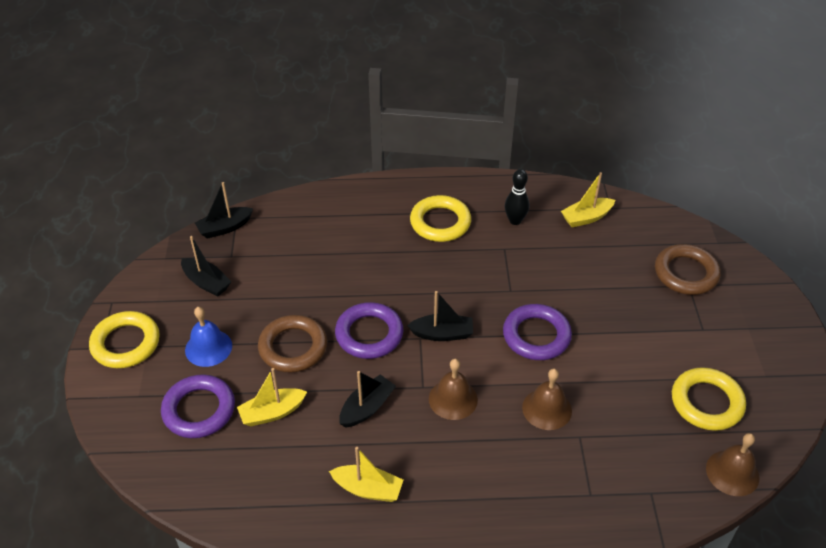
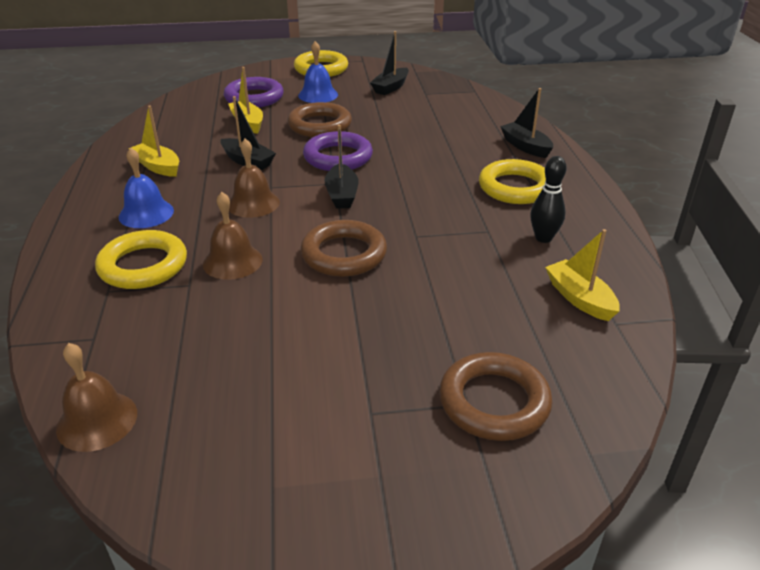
camera: 85 degrees right, 10 degrees down
black boat [195,182,253,239] -> black boat moved to [500,88,553,158]
yellow boat [329,447,403,502] -> yellow boat turned 120 degrees clockwise [129,105,179,177]
purple ring [503,304,572,360] -> brown ring [301,220,387,277]
yellow ring [672,367,746,431] -> yellow ring moved to [95,230,187,289]
none -> blue bell [119,147,174,228]

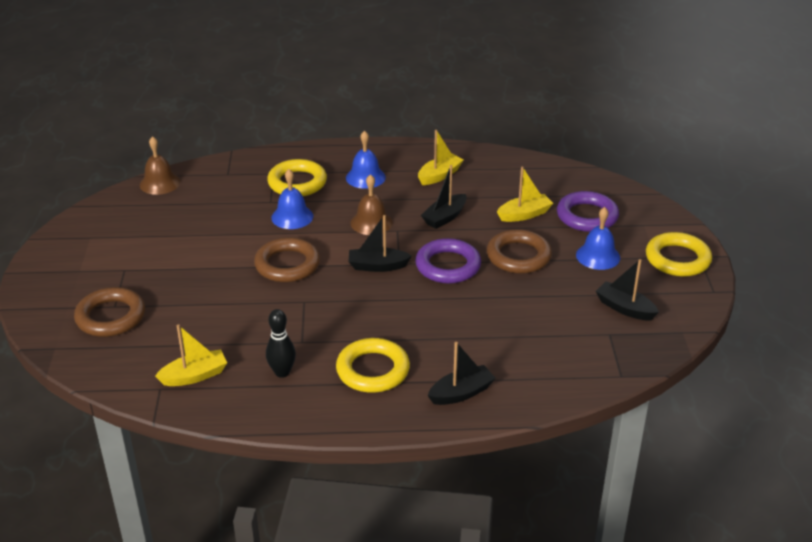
camera: 95 degrees right, 0 degrees up
brown bell [203,192,263,280] -> blue bell [271,169,313,229]

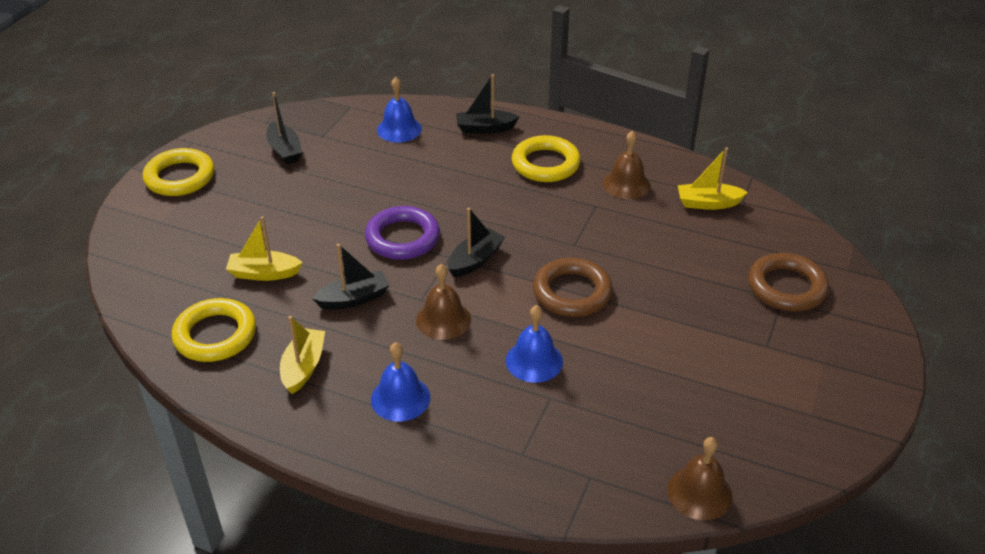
camera: 155 degrees left, 5 degrees up
black bowling pin [266,309,296,378] -> brown bell [603,130,651,199]
yellow ring [267,159,327,196] -> yellow ring moved to [172,298,256,362]
black boat [348,215,412,272] -> black boat turned 75 degrees counterclockwise [448,208,505,277]
yellow boat [418,130,464,185] -> yellow boat turned 120 degrees clockwise [280,316,325,394]
brown ring [487,229,552,274] -> none
purple ring [557,191,619,232] -> none
blue bell [576,207,620,270] -> blue bell moved to [377,77,422,142]

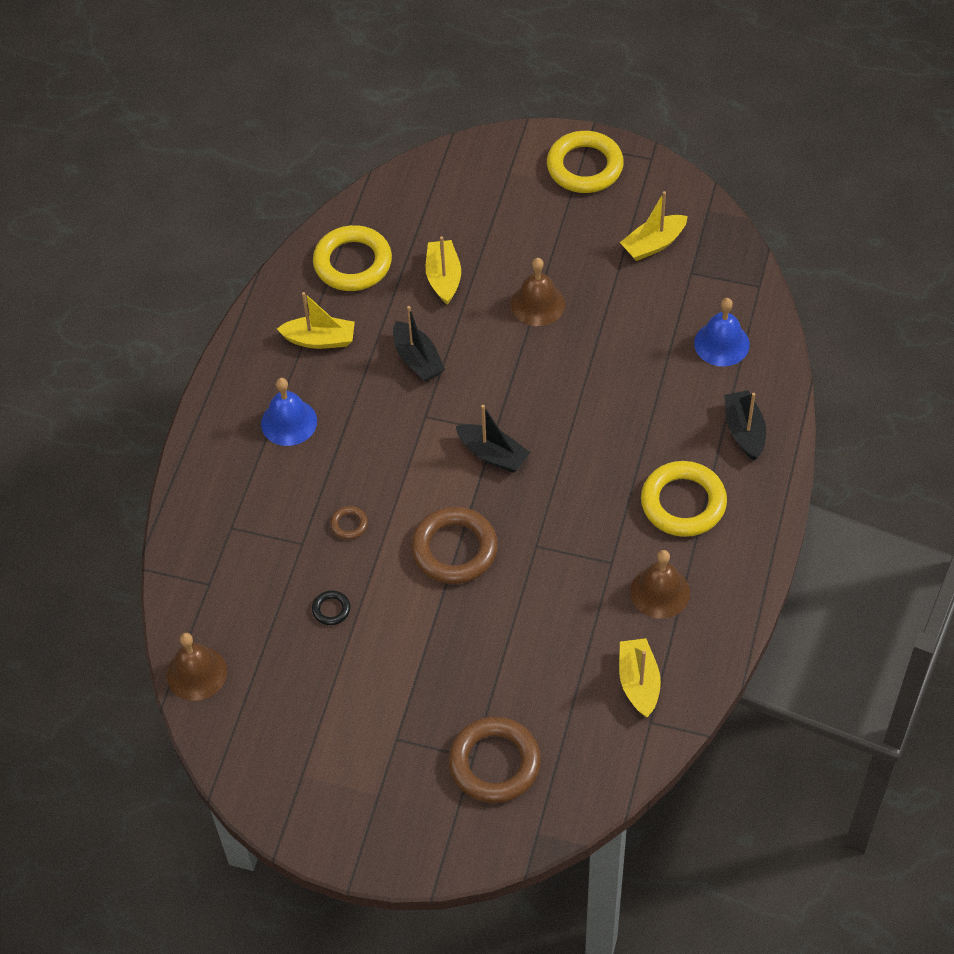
camera: 85 degrees right, 15 degrees up
black boat [266,92,302,165] -> yellow boat [620,191,688,261]
purple ring [365,206,440,260] -> none
brown bell [416,264,471,340] -> brown bell moved to [511,258,565,326]
blue bell [506,305,563,383] -> brown ring [330,506,368,540]
none -> black ring [312,590,350,625]

